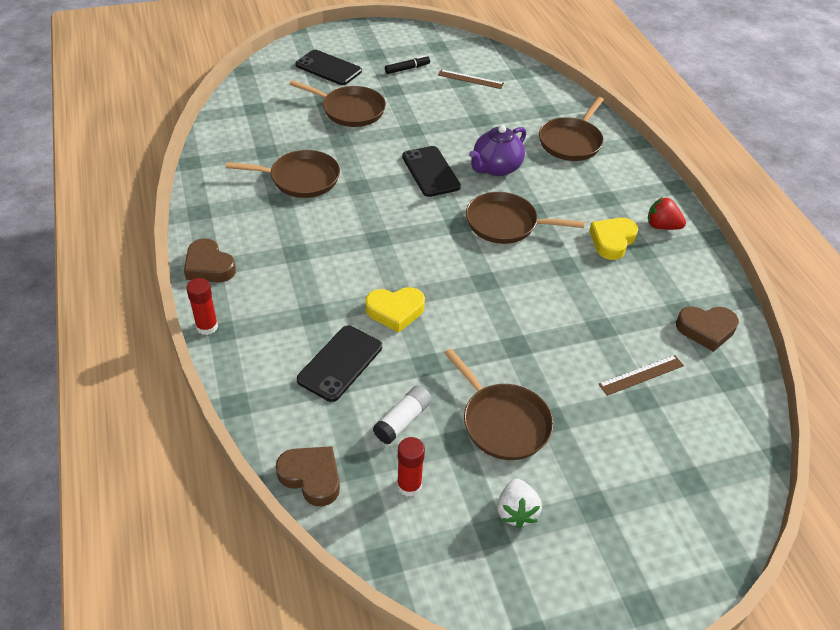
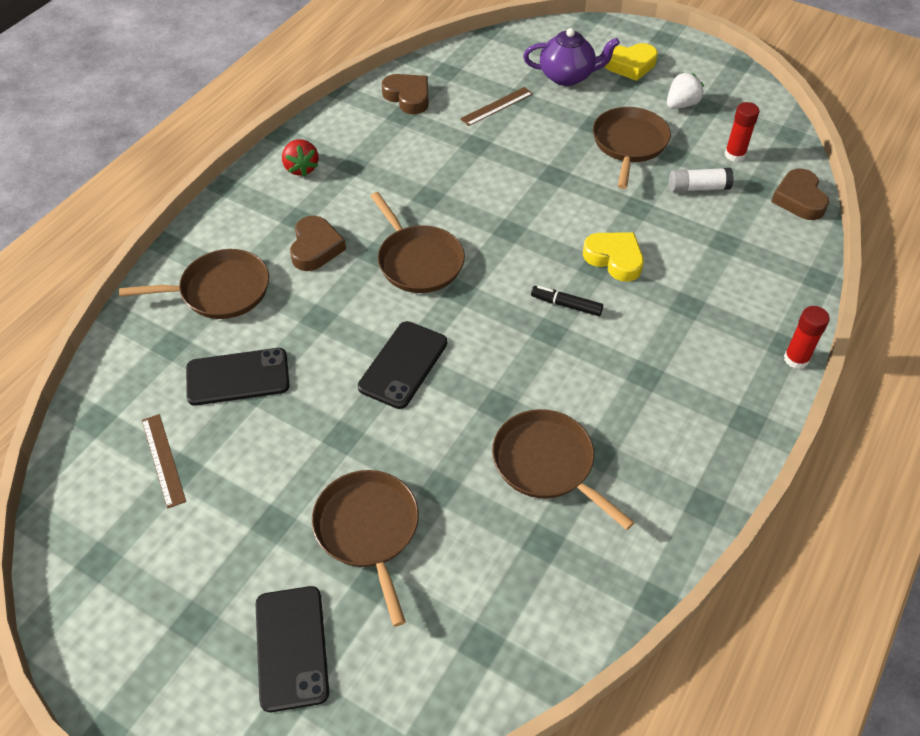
camera: 130 degrees left, 5 degrees up
brown heart [184,238,236,282] -> brown heart moved to [290,216,346,271]
black phone [297,326,382,402] -> black phone moved to [186,348,290,406]
black marker [385,55,430,74] -> black marker moved to [531,286,603,316]
purple teapot [469,125,526,176] -> purple teapot moved to [523,28,620,86]
yellow heart [589,218,638,260] -> yellow heart moved to [604,43,658,81]
brown ruler [598,355,684,396] -> brown ruler turned 60 degrees counterclockwise [460,87,533,126]

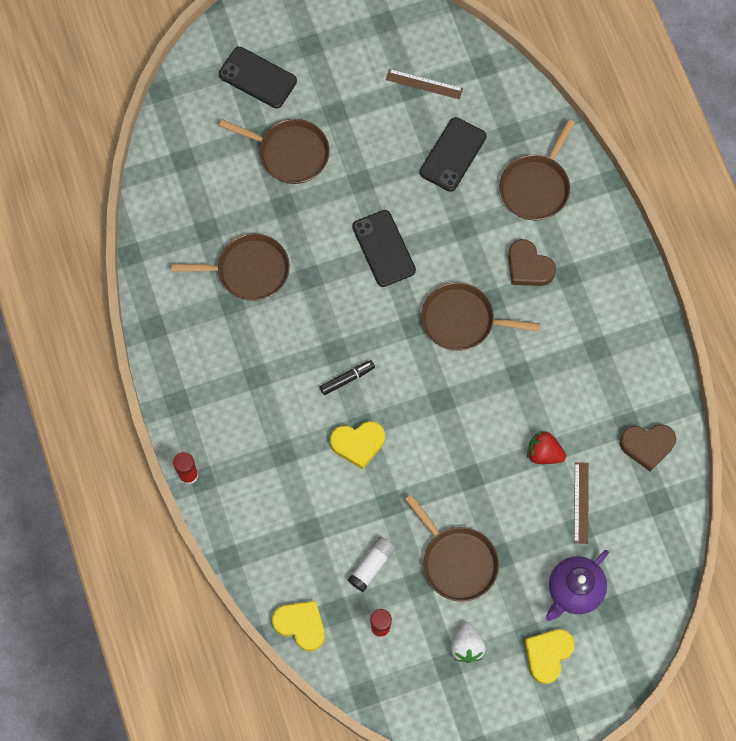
camera: 130 degrees right, 20 degrees up
red strawberry [282,139,319,177] -> red strawberry moved to [527,431,566,464]
brown heart [771,168,829,220] -> yellow heart [272,601,325,651]

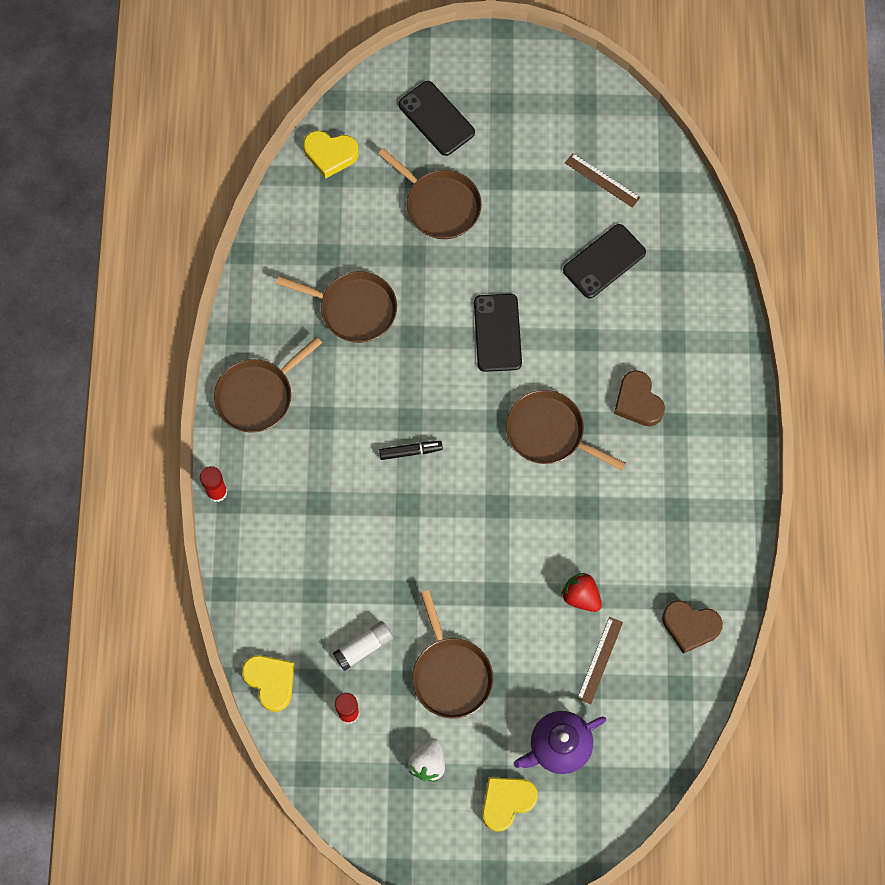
camera: 20 degrees right, 0 degrees up
yellow heart [330,421,385,469] -> yellow heart moved to [303,131,359,179]
brown pan [499,119,575,221] -> brown pan moved to [214,337,322,433]

